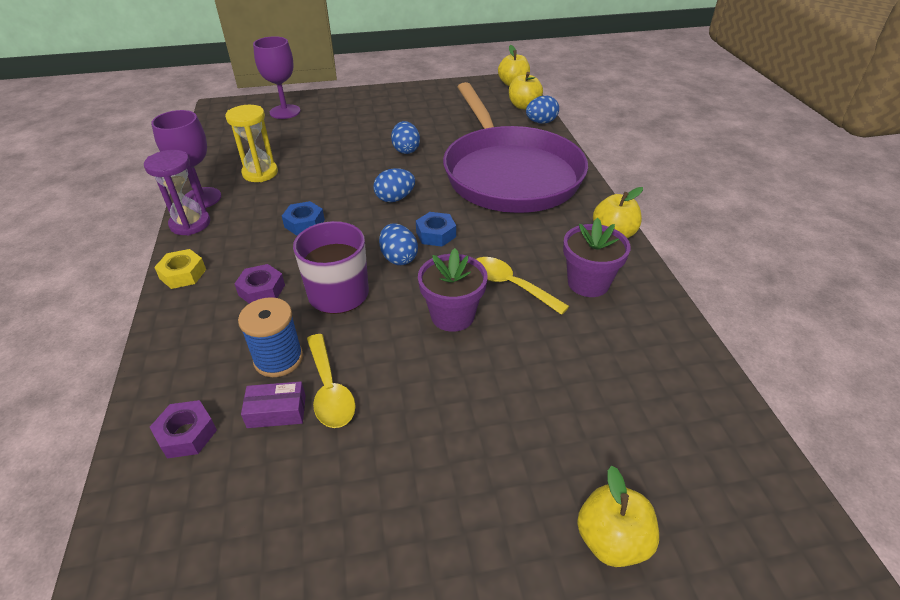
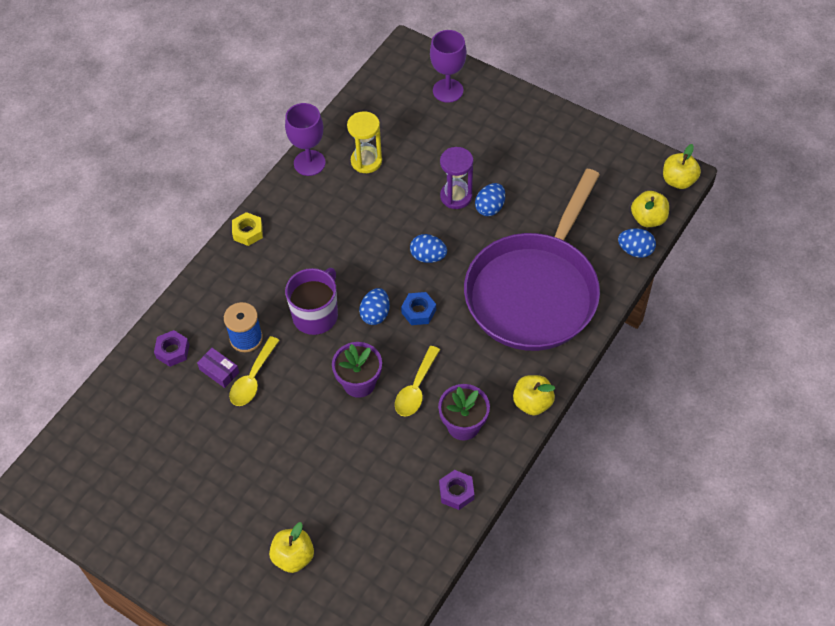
camera: 45 degrees right, 15 degrees up
purple hourglass [144,150,210,235] -> purple hourglass moved to [440,147,473,209]
purple nut [234,264,285,304] -> purple nut moved to [439,470,474,510]
blue nut [282,201,325,236] -> none
yellow spoon [476,257,569,315] -> yellow spoon turned 150 degrees counterclockwise [395,346,440,417]

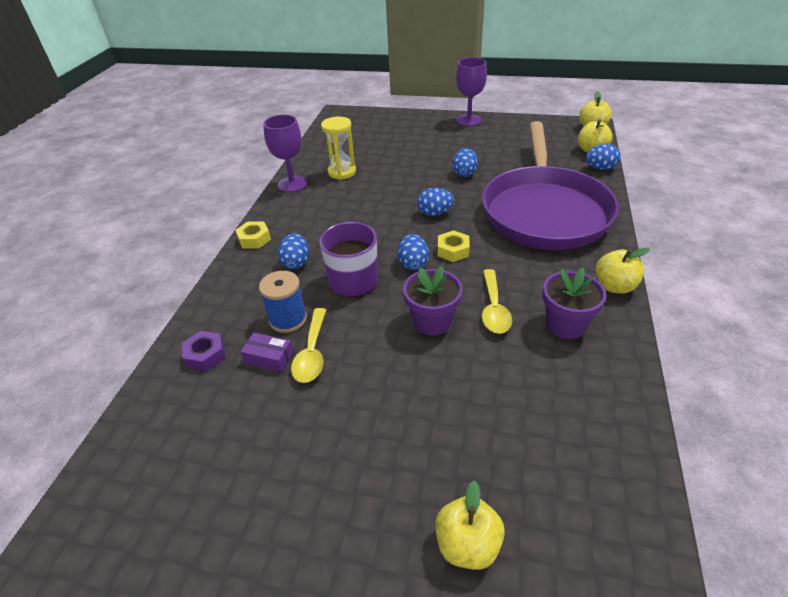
camera: 20 degrees left, 15 degrees down
blue nut [401,292,436,325] -> yellow nut [438,230,470,262]
purple goblet [430,30,466,103] -> purple goblet moved to [456,57,487,126]
purple nut [439,470,474,510] -> none
purple hourglass [440,147,473,209] -> none
none -> blue egg [278,234,309,269]

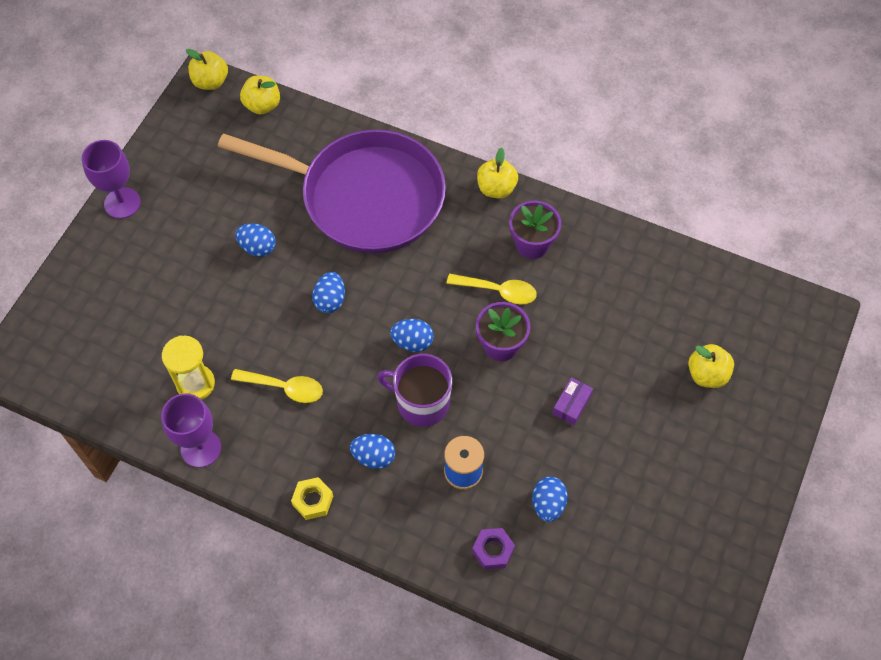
camera: 80 degrees left, 20 degrees up
purple box [240,332,294,372] -> purple box moved to [552,377,593,425]
yellow spoon [291,308,326,383] -> yellow spoon moved to [231,369,323,403]
yellow nut [438,230,470,262] -> none
blue egg [586,144,621,170] -> blue egg moved to [532,477,568,522]

